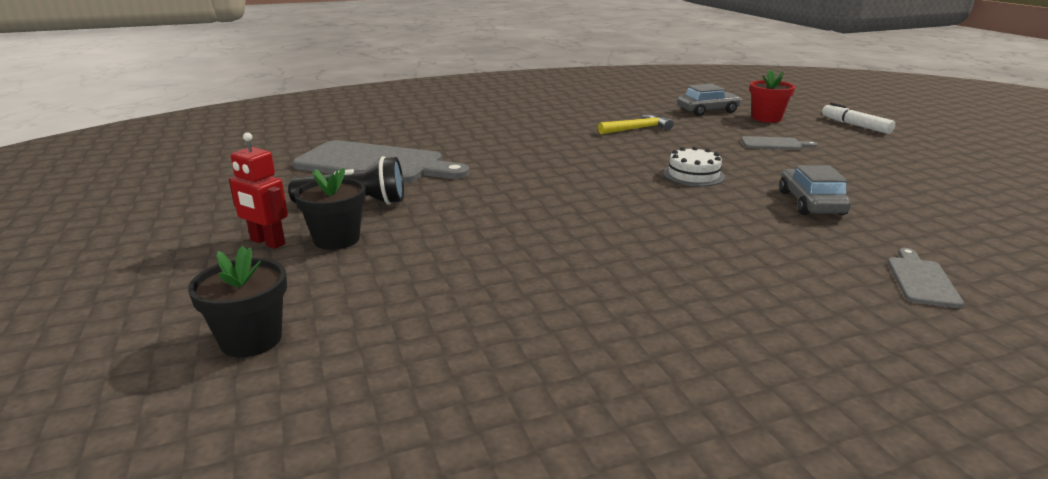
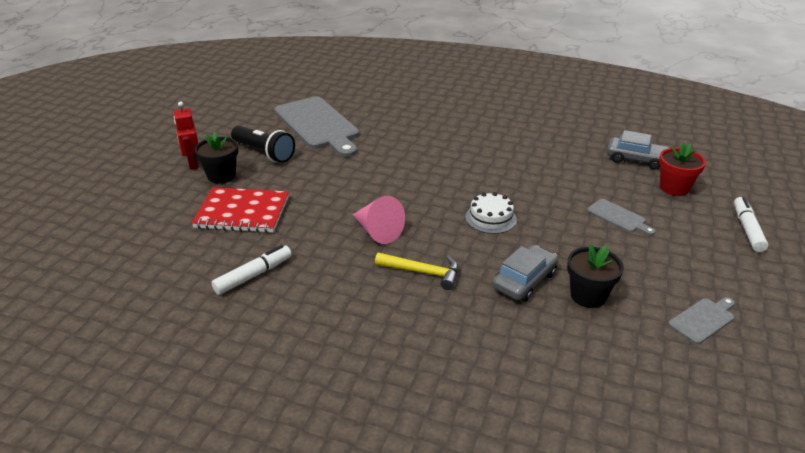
camera: 40 degrees right, 10 degrees up
black flower pot [188,246,287,358] -> black flower pot moved to [567,244,624,308]
yellow hammer [598,115,674,134] -> yellow hammer moved to [375,252,459,290]
grey cutting board [888,248,964,308] -> grey cutting board moved to [668,297,735,344]
none -> red notebook [192,187,289,233]
none -> white marker [211,245,292,295]
none -> pink cone [353,196,405,244]

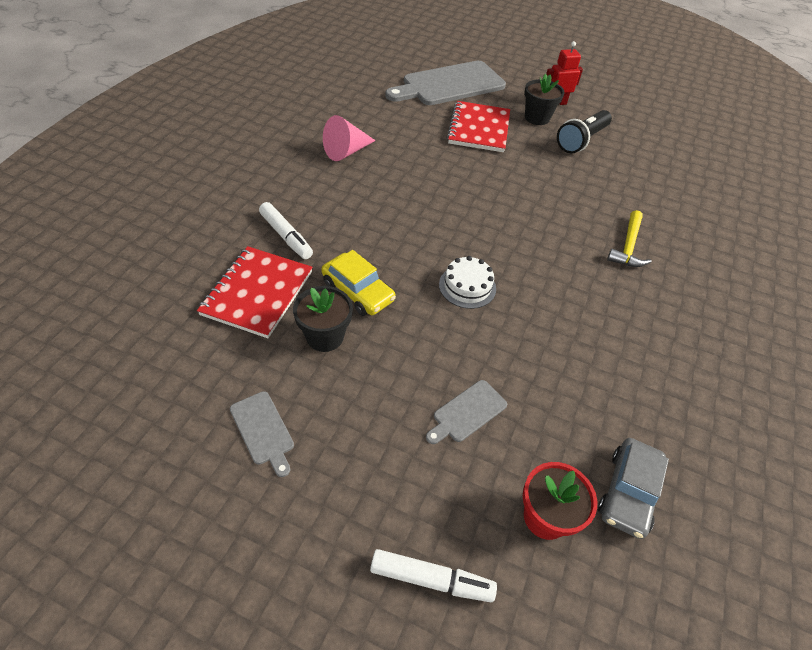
camera: 90 degrees right, 15 degrees up
white marker [211,245,292,295] -> white marker moved to [259,202,313,259]
grey cutting board [274,96,359,157] -> grey cutting board moved to [385,61,506,105]
pink cone [353,196,405,244] -> pink cone moved to [323,115,376,161]
yellow hammer [375,252,459,290] -> yellow hammer moved to [607,210,652,267]
grey car [492,245,558,302] -> yellow car [321,250,396,316]
none -> red notebook [197,246,313,338]

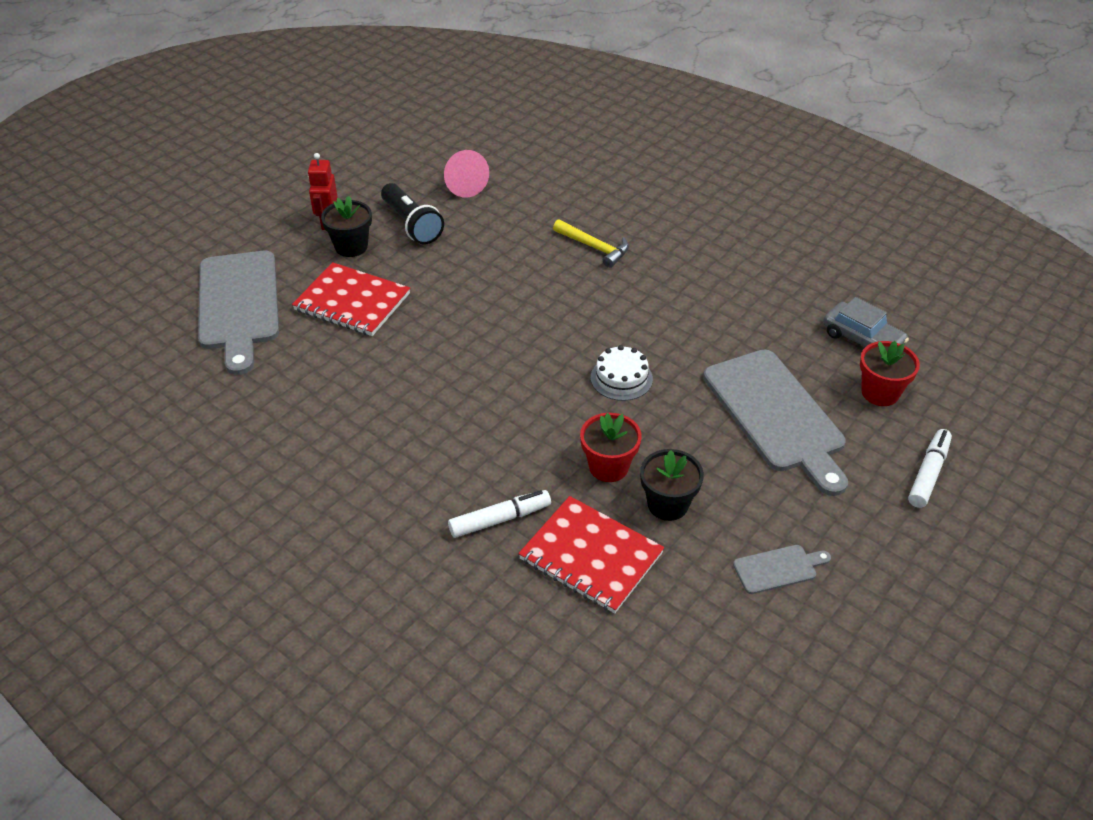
camera: 70 degrees left, 5 degrees down
yellow car [321,250,396,316] -> red flower pot [580,413,642,482]
pink cone [323,115,376,161] -> pink cone moved to [444,150,489,197]
grey cutting board [426,380,507,444] -> grey cutting board [703,350,848,496], size x2.25

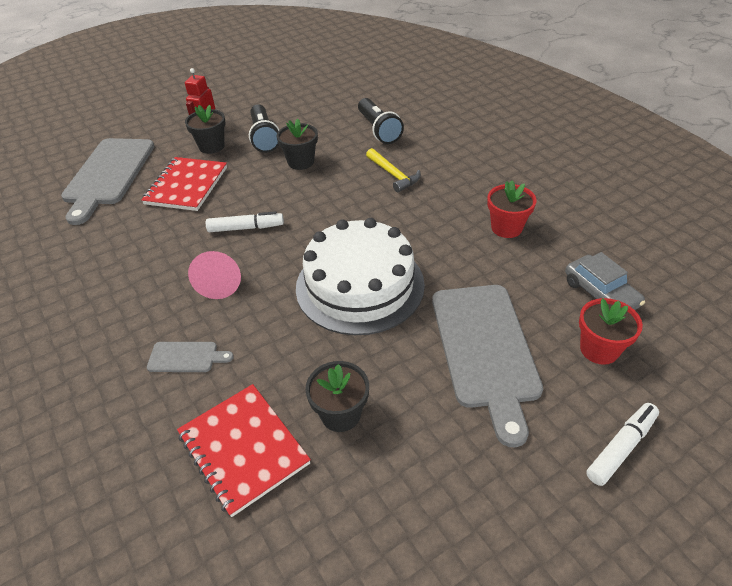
camera: 20 degrees right, 0 degrees up
red notebook [292,262,410,336] -> red notebook turned 60 degrees clockwise [141,157,227,211]
pink cone [444,150,489,197] -> pink cone moved to [188,251,241,299]
white marker [448,490,551,538] -> white marker moved to [206,211,284,232]
red flower pot [580,413,642,482] -> red flower pot moved to [487,180,536,238]
white cake [591,345,653,401] -> white cake [296,218,425,335], size x2.28
grey cutting board [733,545,831,594] -> grey cutting board moved to [147,342,234,372]
none -> black flower pot [277,118,318,170]
none -> black flashlight [358,98,404,144]

